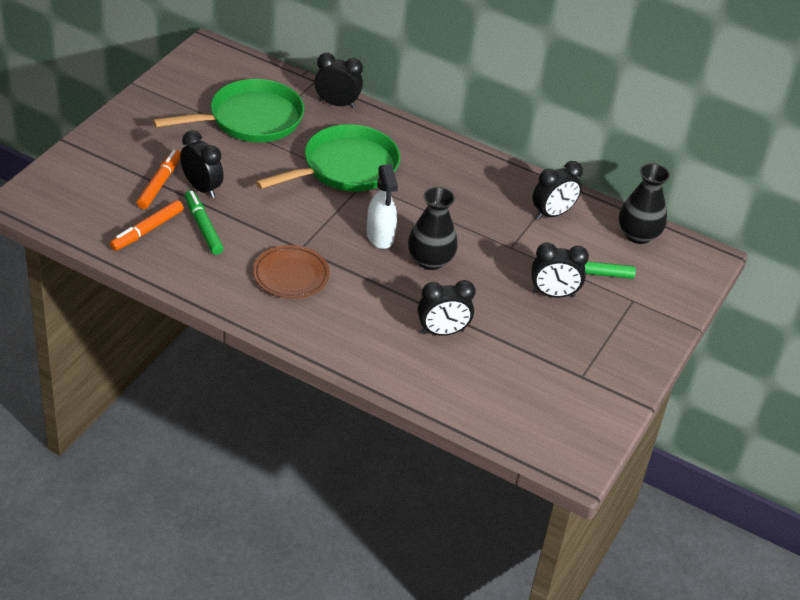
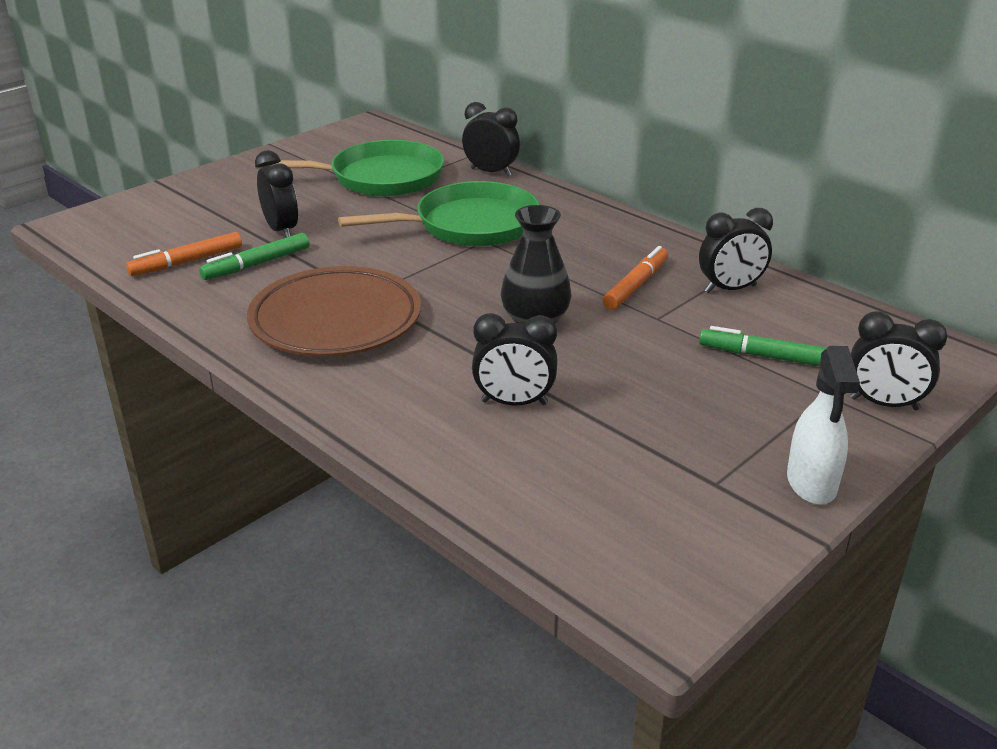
camera: 20 degrees right, 10 degrees down
orange marker [137,150,180,209] -> orange marker moved to [603,246,668,310]
green marker [185,190,224,255] -> green marker turned 120 degrees counterclockwise [199,233,309,280]
brown plate [253,245,330,299] -> brown plate [247,266,421,356], size x1.63
white spray bottle [366,164,398,249] -> white spray bottle moved to [787,346,860,505]
black clock [532,242,589,298] -> black clock moved to [850,312,947,410]
black vase [619,163,670,244] -> none

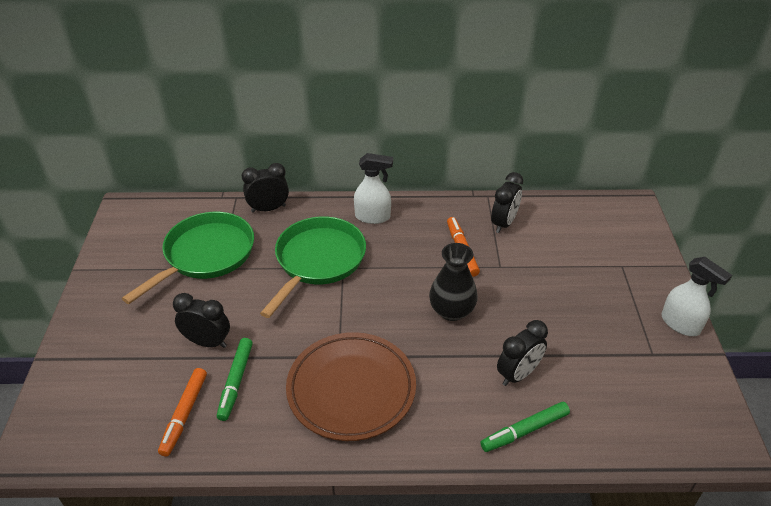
camera: 45 degrees left, 10 degrees up
green marker [699,326,826,366] -> green marker moved to [480,402,570,452]
black clock [850,312,947,410] -> none
none -> white spray bottle [354,153,393,224]

